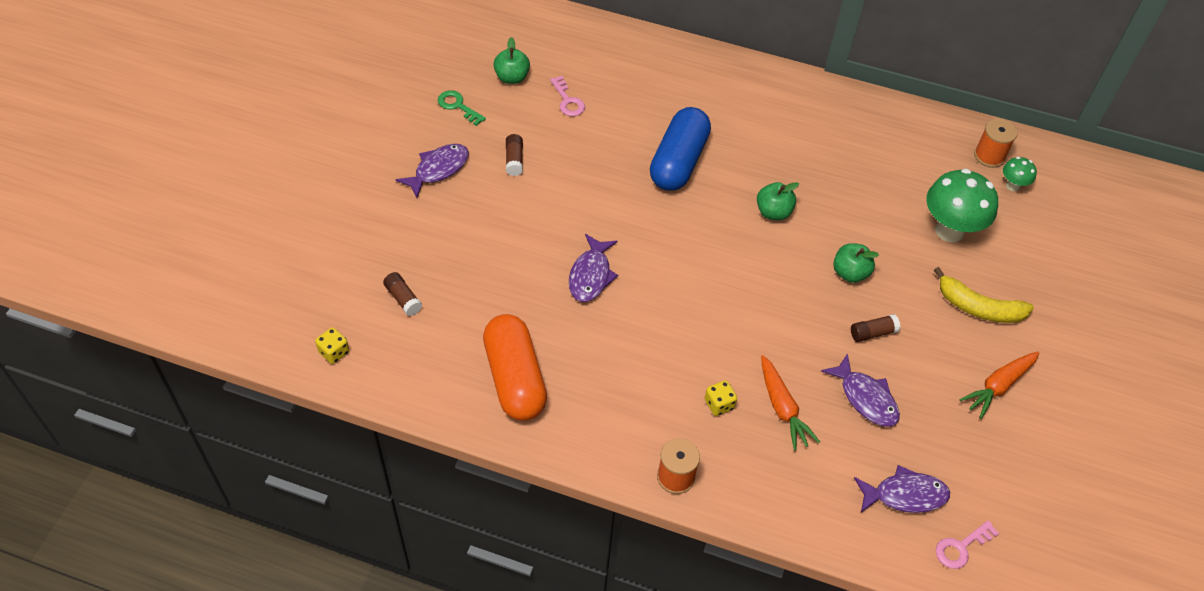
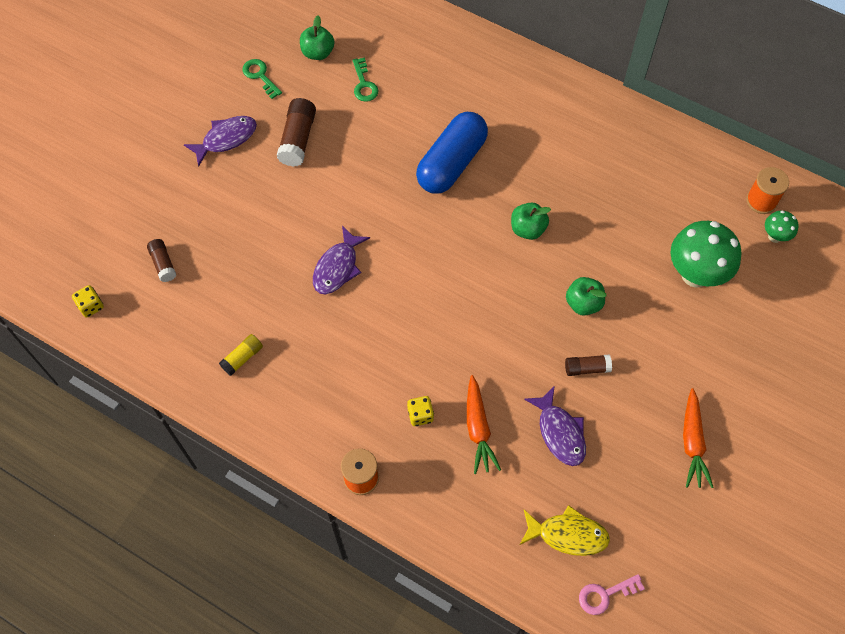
camera: 15 degrees right, 10 degrees up
orange capsule [483,314,547,421] -> yellow glue stick [219,334,263,376]
brown glue stick [506,134,523,176] -> brown glue stick [277,98,316,167], size x1.65
pink key [550,76,585,116] -> green key [353,57,378,102]
purple fish [854,465,950,513] -> yellow fish [520,505,610,556]
yellow banana [934,267,1034,323] -> none
orange carrot [959,352,1039,419] -> orange carrot turned 60 degrees counterclockwise [683,388,714,488]

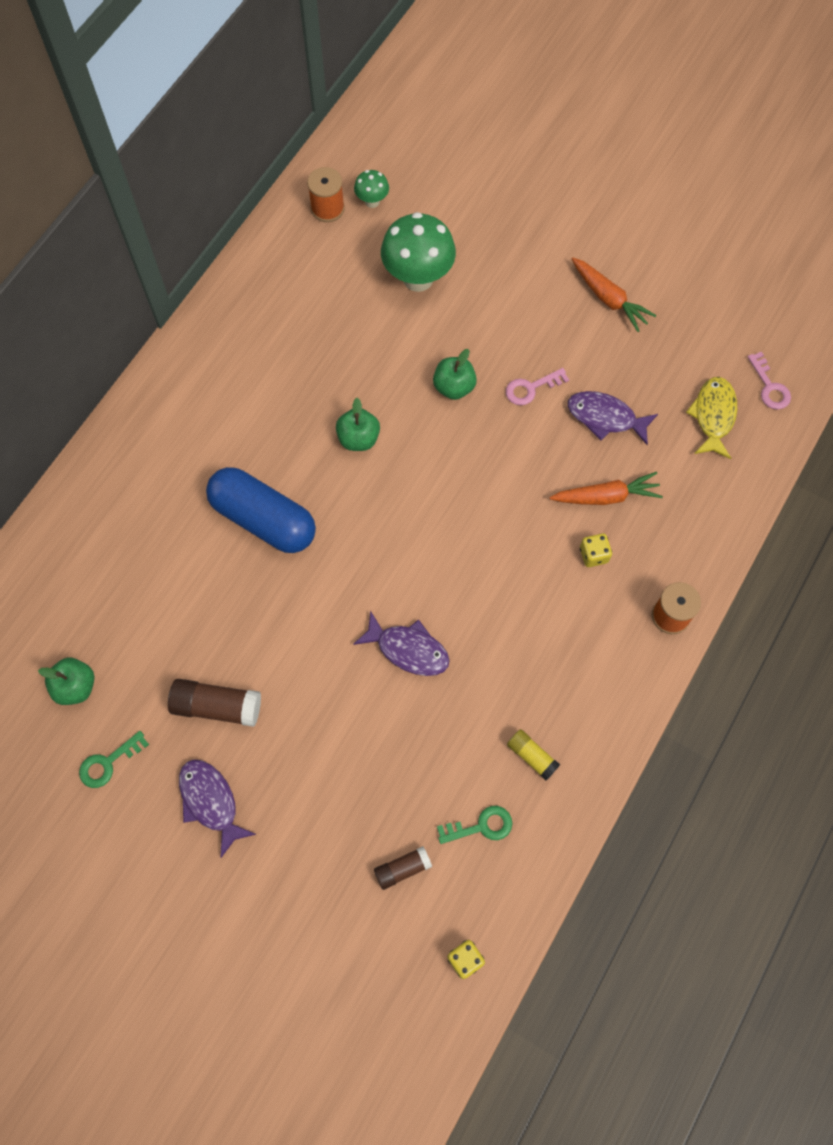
camera: 90 degrees left, 5 degrees up
green key [353,57,378,102] -> green key moved to [437,806,512,844]
purple fish [524,386,586,466] -> purple fish turned 135 degrees counterclockwise [568,391,658,445]
brown glue stick [565,354,612,376] -> pink key [506,368,569,405]
orange carrot [683,388,714,488] -> orange carrot turned 45 degrees clockwise [572,258,657,332]

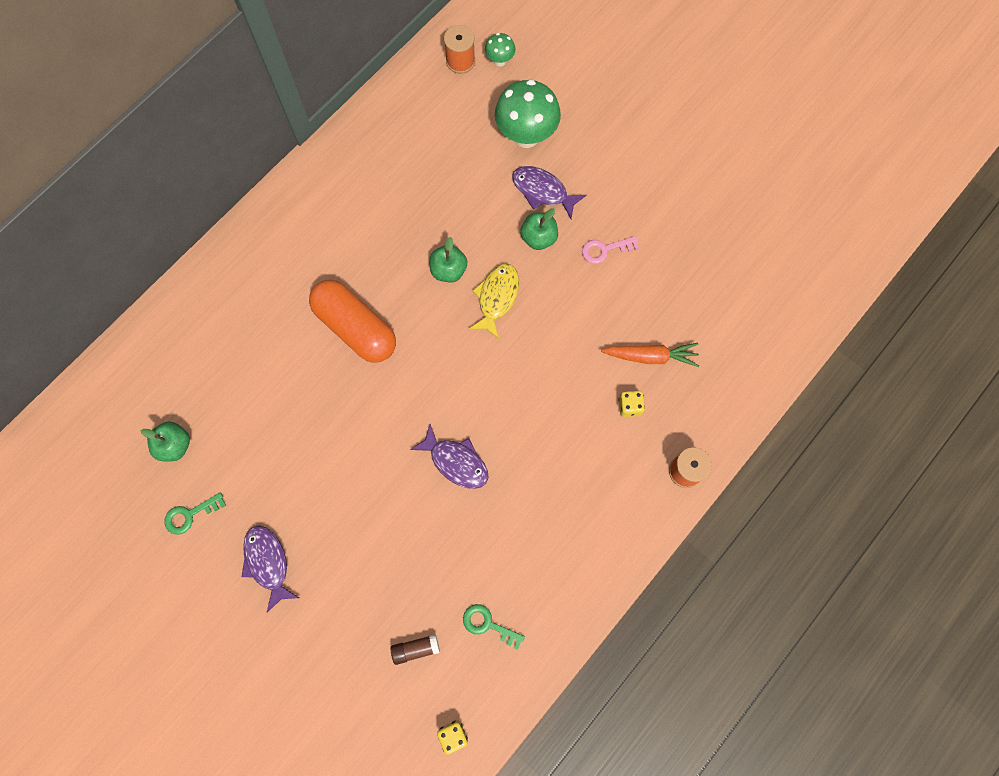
camera: 10 degrees right, 5 degrees up
brown glue stick [168,679,261,727] -> none
blue capsule [206,467,316,553] -> orange capsule [309,280,396,363]
green key [437,806,512,844] -> green key turned 150 degrees counterclockwise [463,604,525,650]
yellow glue stick [507,729,560,780] -> none
purple fish [568,391,658,445] -> purple fish moved to [512,166,587,219]
orange carrot [572,258,657,332] -> none
yellow fish [686,377,737,459] -> yellow fish moved to [469,264,519,339]
pink key [748,352,791,410] -> none

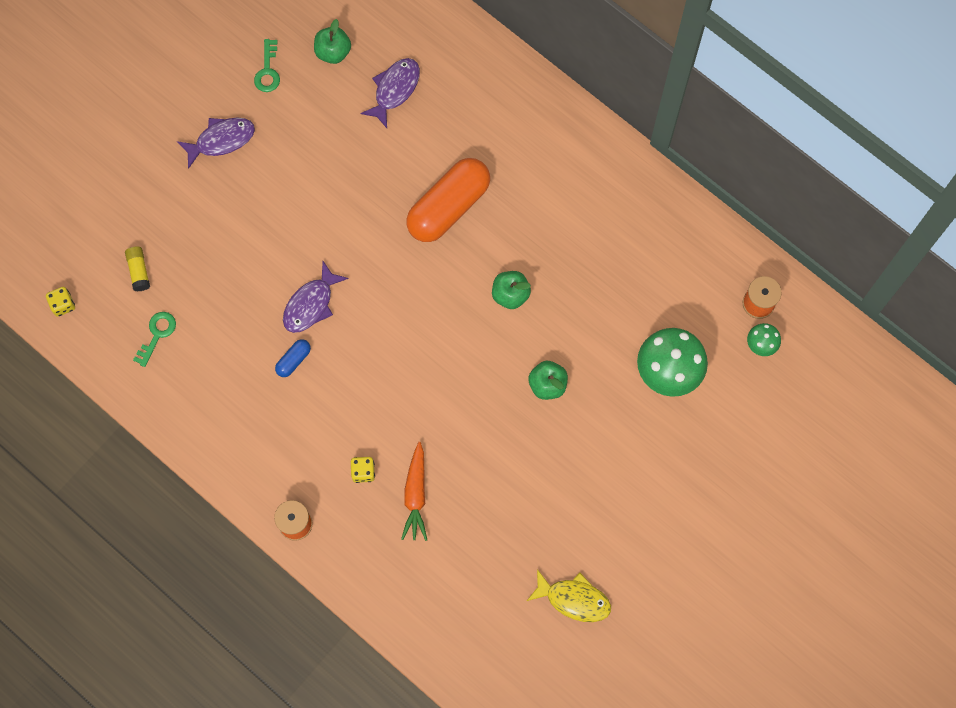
camera: 90 degrees right, 0 degrees up
green key [164,492,226,535] -> green key turned 150 degrees counterclockwise [254,39,280,92]
brown glue stick [390,634,440,665] -> yellow glue stick [125,247,150,291]
yellow fish [469,264,519,339] -> yellow fish moved to [527,569,611,622]
purple fish [512,166,587,219] -> purple fish moved to [360,58,420,128]
pink key [582,236,639,264] -> none
none -> blue capsule [275,339,311,377]

